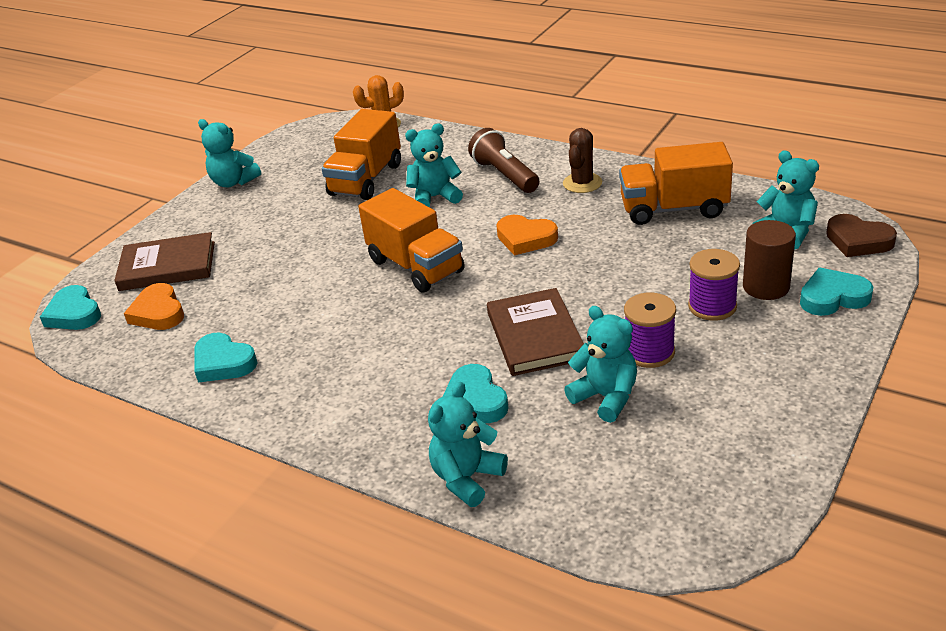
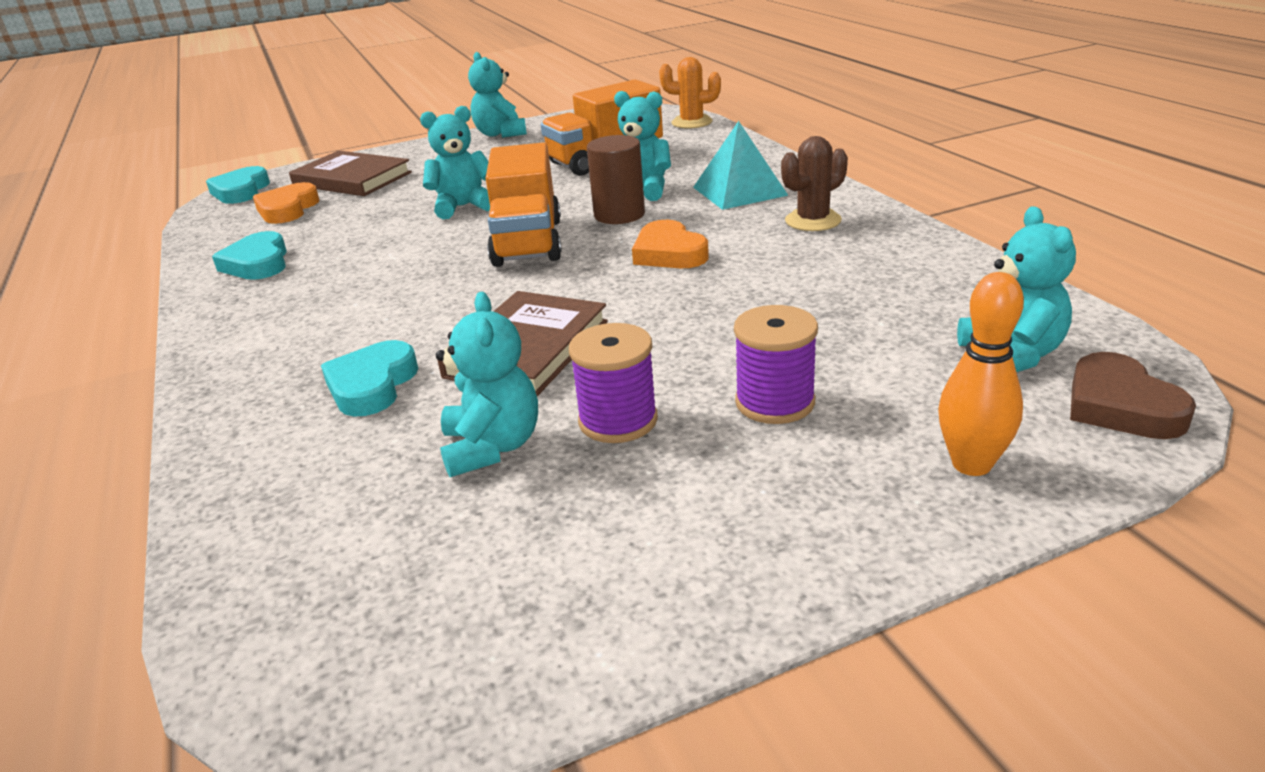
camera: 35 degrees right, 5 degrees down
turquoise teddy bear [428,382,508,507] -> turquoise teddy bear moved to [420,106,490,219]
brown flashlight [468,128,540,193] -> turquoise pyramid [693,121,788,210]
orange truck [619,142,733,225] -> none
brown cylinder [743,220,796,300] -> brown cylinder moved to [587,135,645,224]
turquoise heart [800,268,873,316] -> orange bowling pin [938,272,1024,476]

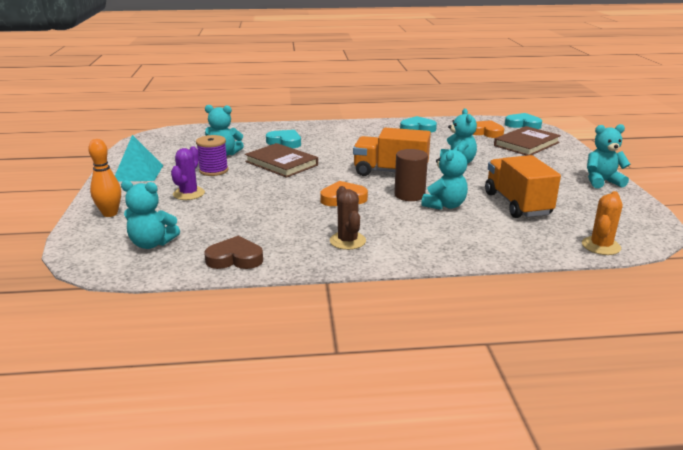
camera: 105 degrees right, 5 degrees down
turquoise pyramid [693,121,788,210] -> turquoise pyramid moved to [115,135,163,182]
purple spool [734,305,818,424] -> purple cactus [171,146,205,200]
brown heart [1070,352,1196,439] -> brown heart moved to [204,236,263,269]

